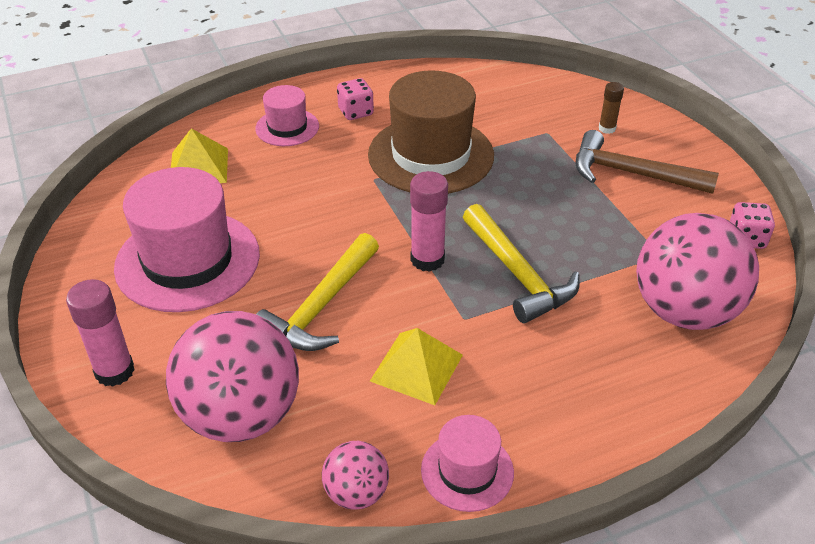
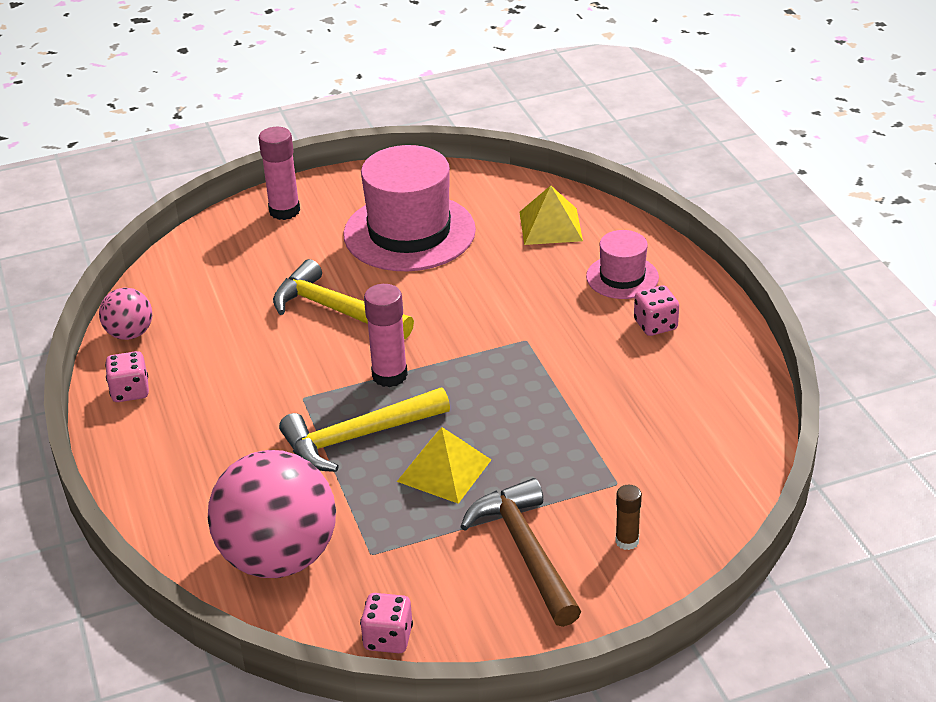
camera: 95 degrees right, 5 degrees down
pink ball [166,311,299,442] -> none
brown hat [368,70,494,194] -> none
yellow pyramid [370,328,463,405] -> yellow pyramid moved to [397,427,491,504]
pink hat [421,415,514,512] -> pink dice [105,351,149,402]
brown hammer [576,130,719,194] -> brown hammer turned 45 degrees counterclockwise [460,478,581,627]

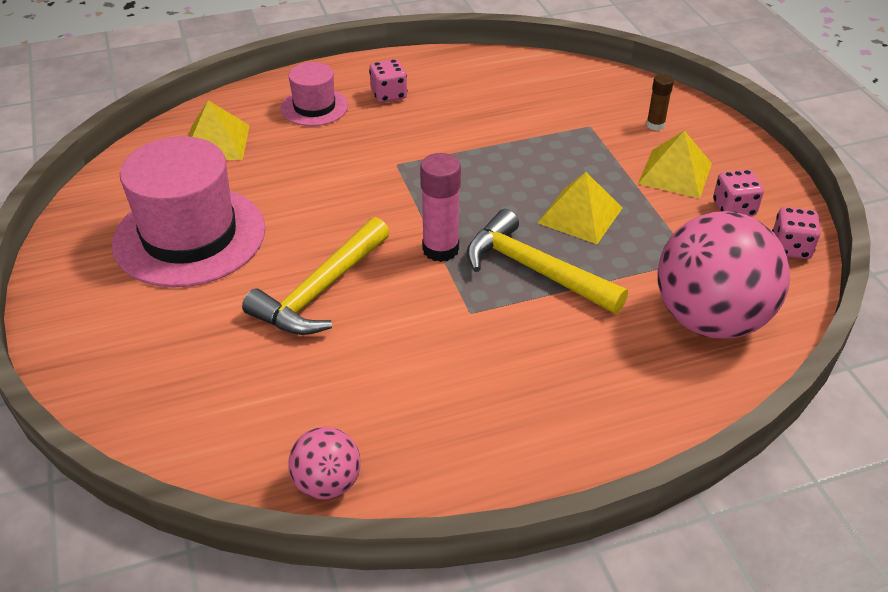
camera: 90 degrees left, 5 degrees up
pink dice [105,351,149,402] -> pink dice moved to [713,169,764,216]
pink glue stick [259,127,300,220] -> none
yellow hammer [279,388,450,472] -> yellow hammer turned 150 degrees clockwise [467,209,628,314]
brown hammer [460,478,581,627] -> yellow pyramid [638,131,712,198]

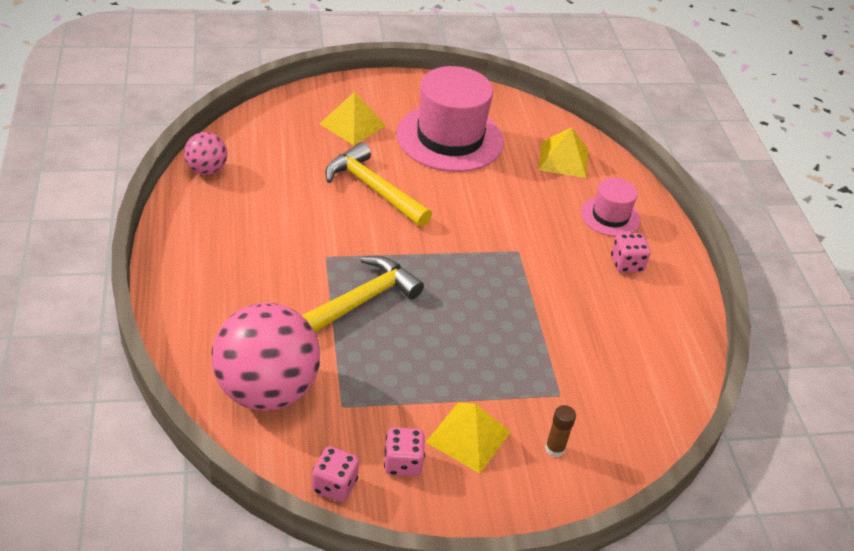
camera: 95 degrees right, 0 degrees up
pink glue stick [420,153,461,262] -> none
yellow pyramid [537,172,622,244] -> yellow pyramid moved to [319,92,386,145]

